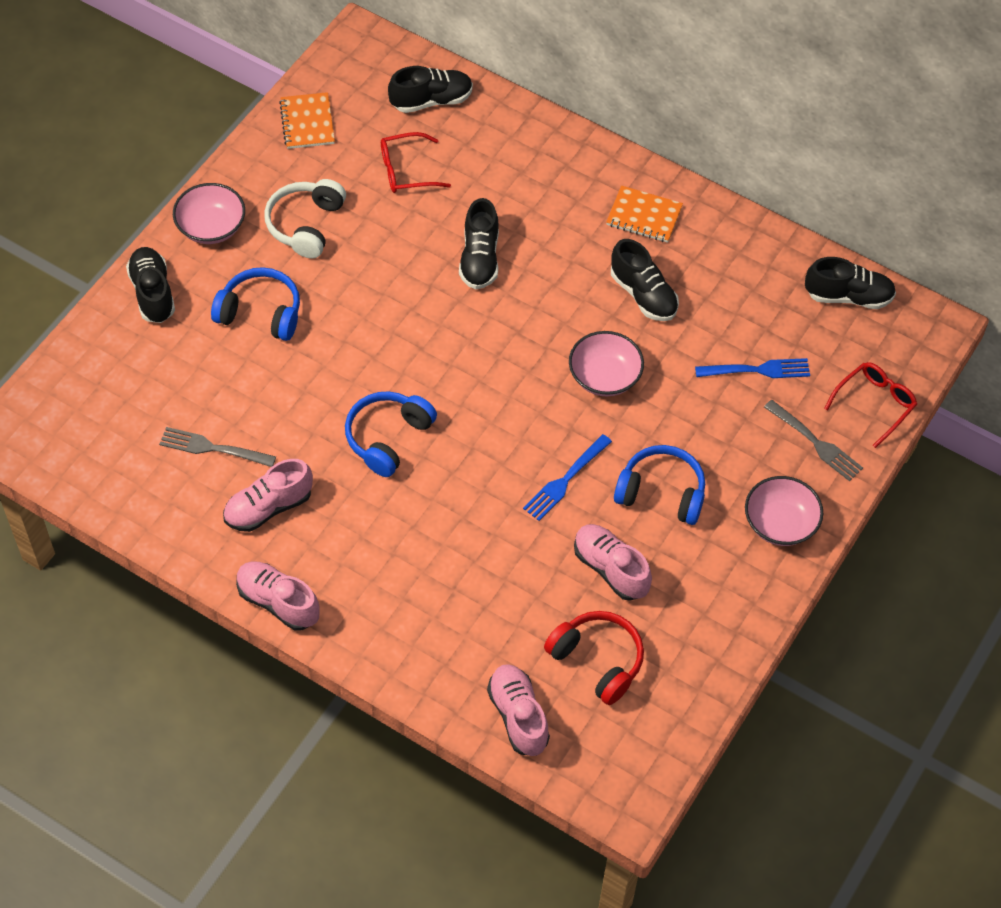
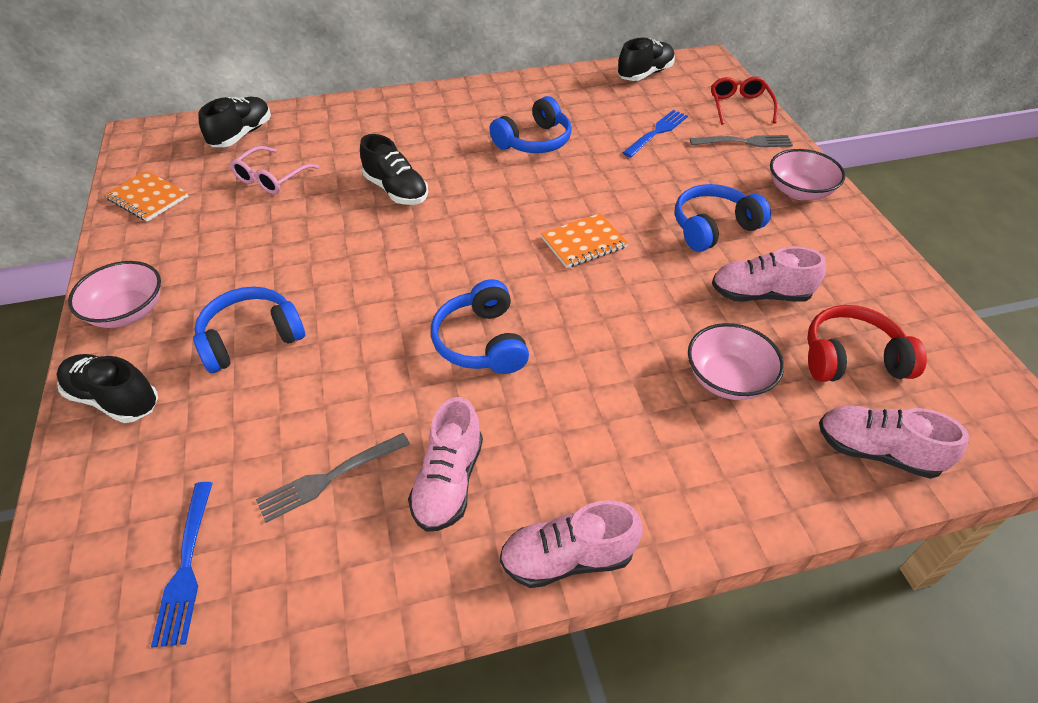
camera: 45 degrees left, 10 degrees down
white headphones [264,179,346,258] -> none
red glasses [381,132,451,193] -> pink glasses [230,146,319,194]
blue fork [523,434,612,521] -> blue fork moved to [151,482,213,648]
pink bowl [569,331,644,396] -> pink bowl moved to [688,323,784,400]
orange notebook [606,186,683,243] -> orange notebook moved to [541,213,628,268]
black shoe [611,239,679,321] -> blue headphones [489,96,572,153]

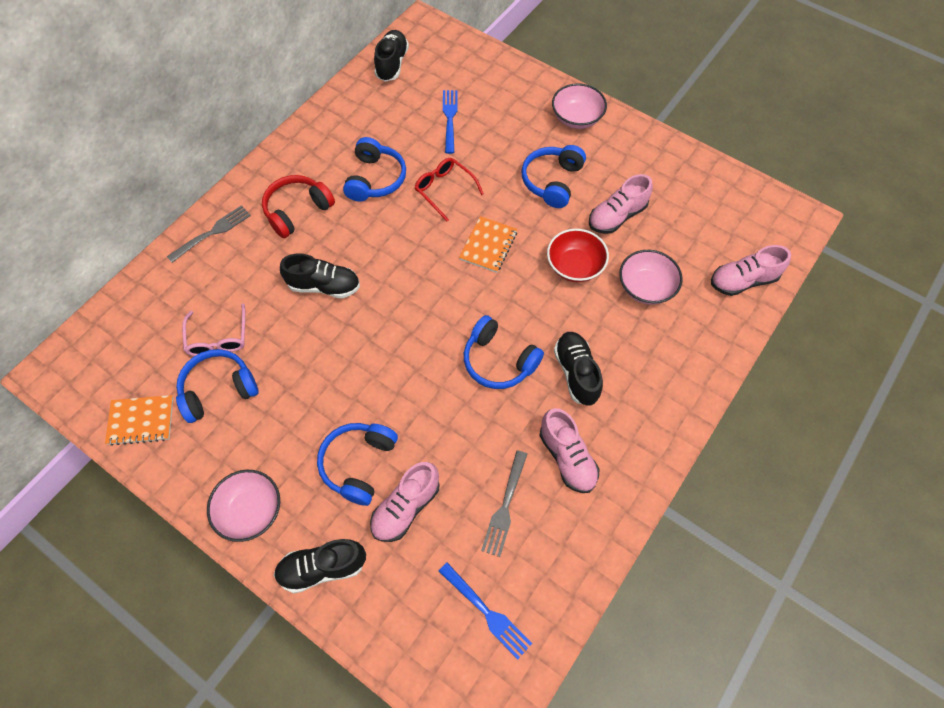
camera: 40 degrees left, 15 degrees up
black shoe [198,97,271,147] -> black shoe moved to [554,332,603,405]
pink shoe [500,500,643,588] -> pink shoe moved to [370,462,439,542]
grey fork [690,135,793,147] -> grey fork moved to [167,205,251,263]
red glasses [711,76,778,125] -> red glasses moved to [414,158,484,221]
red headphones [807,305,927,382] -> red headphones moved to [262,175,335,238]
none -> blue headphones [176,349,259,423]
none -> red bowl [547,229,609,282]

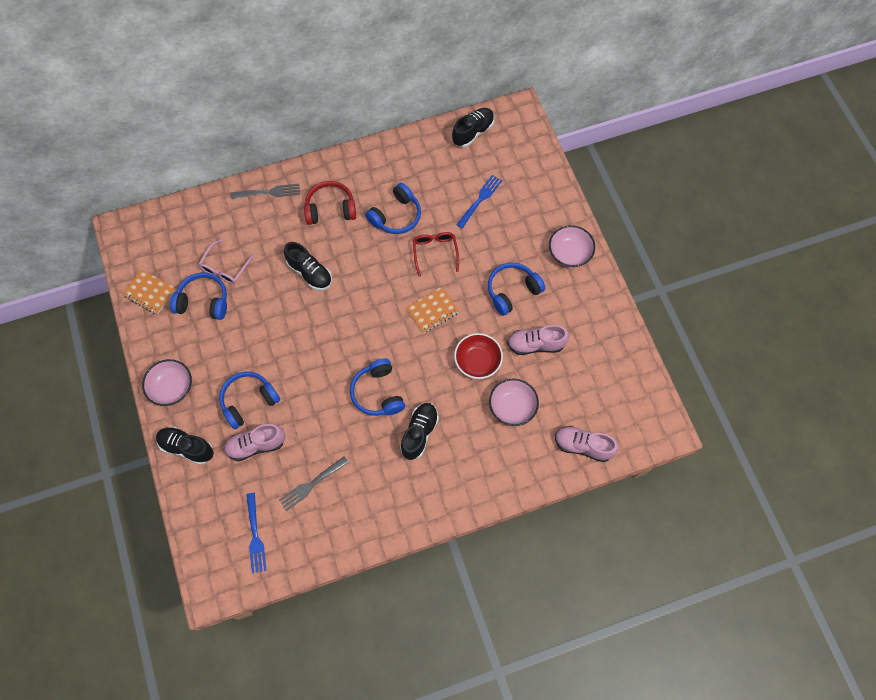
camera: 35 degrees right, 5 degrees up
pink shoe [539,408,599,493] -> none

